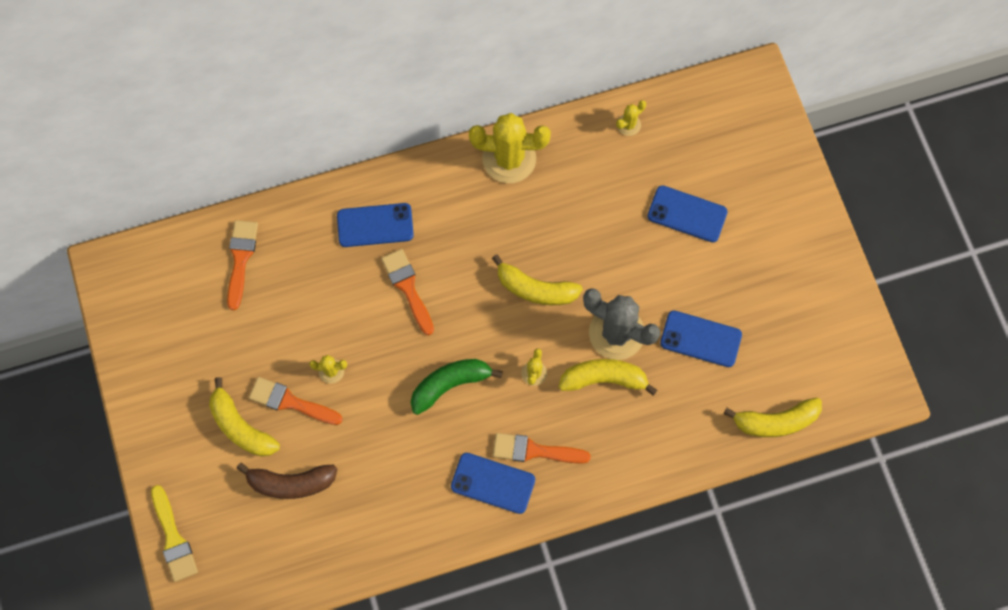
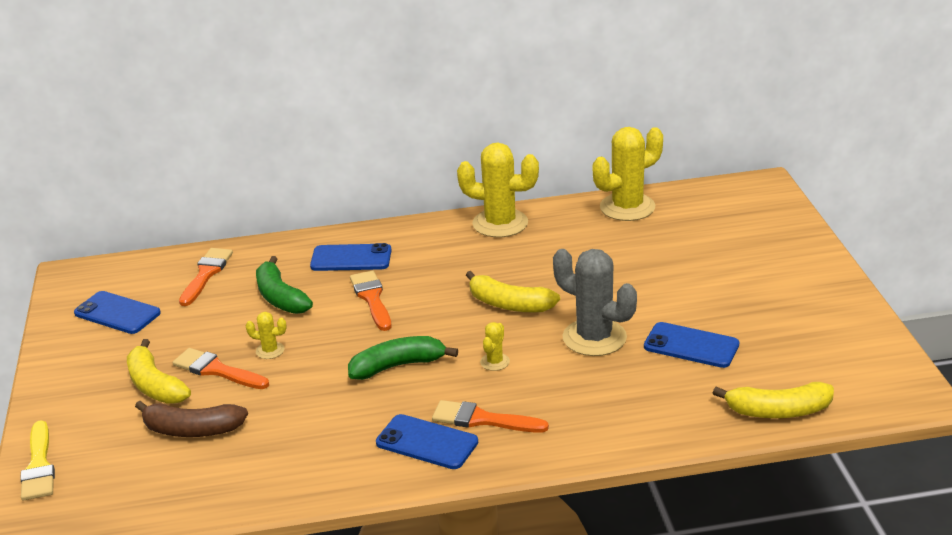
camera: 10 degrees right, 40 degrees down
yellow banana [559,359,657,396] -> none
yellow cactus [616,100,646,136] -> yellow cactus [593,127,663,221], size x2.20
blue phone [647,185,728,242] -> blue phone moved to [74,291,161,334]
none -> green banana [256,256,313,314]

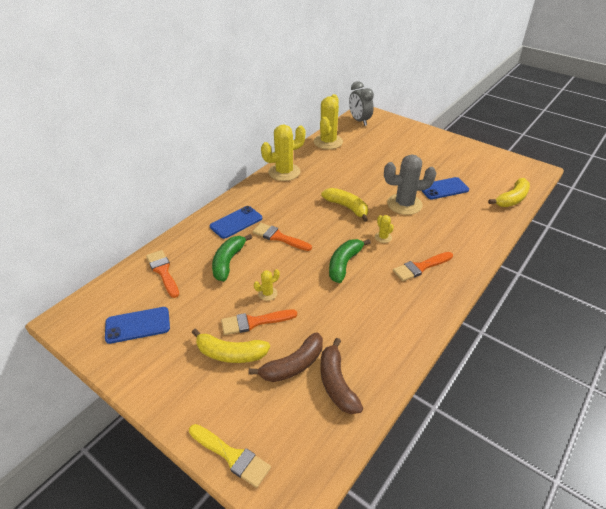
camera: 45 degrees left, 10 degrees up
green banana [256,256,313,314] -> green banana turned 90 degrees clockwise [212,234,252,281]
blue phone [376,414,478,469] -> none
yellow banana [466,271,560,312] -> yellow banana turned 120 degrees counterclockwise [321,188,368,222]
none -> brown banana [321,338,363,414]
none -> grey clock [349,81,374,126]

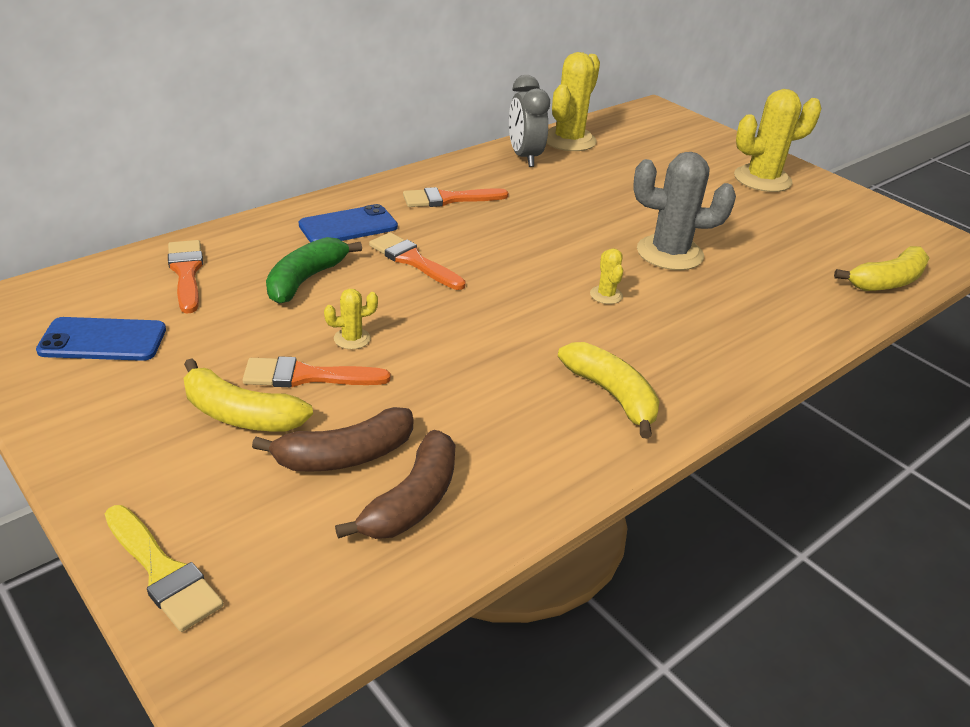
camera: 10 degrees right, 5 degrees down
yellow cactus [261,125,306,181] -> yellow cactus moved to [734,89,821,192]
yellow banana [321,188,368,222] -> yellow banana moved to [558,342,659,439]
brown banana [321,338,363,414] -> brown banana turned 150 degrees counterclockwise [335,430,455,539]
green banana [329,239,371,283] -> none
grey clock [349,81,374,126] -> grey clock moved to [509,75,550,167]
orange brush [393,252,453,281] -> orange brush moved to [403,187,508,207]
blue phone [422,177,469,200] -> none

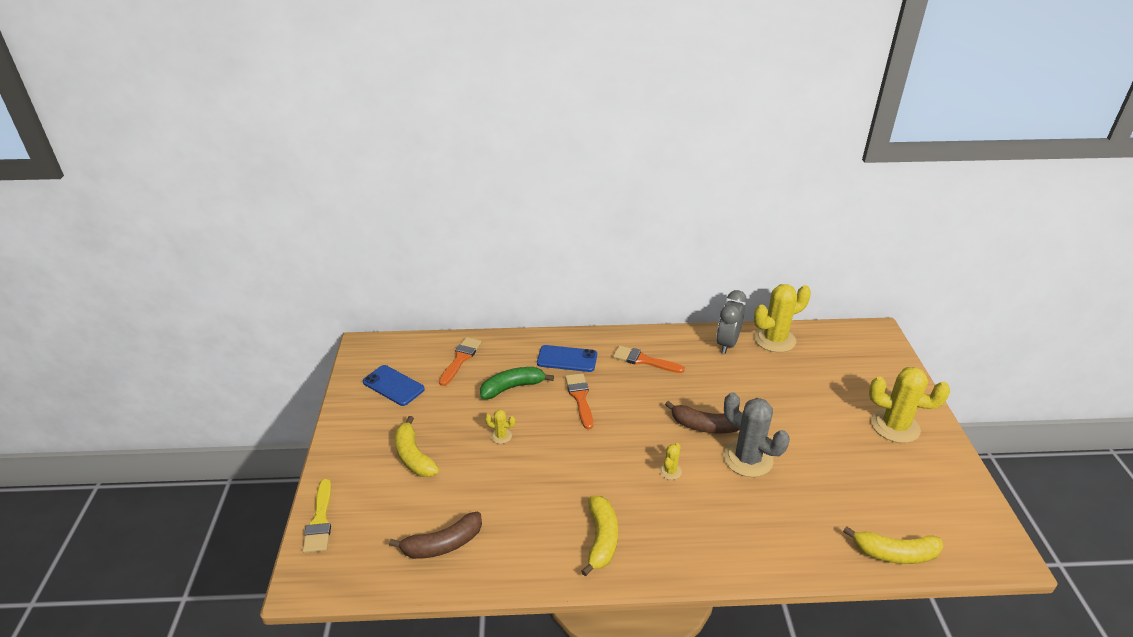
camera: 40 degrees right, 0 degrees up
orange brush [242,356,390,387] -> none
brown banana [252,407,413,472] -> brown banana moved to [665,401,740,433]

